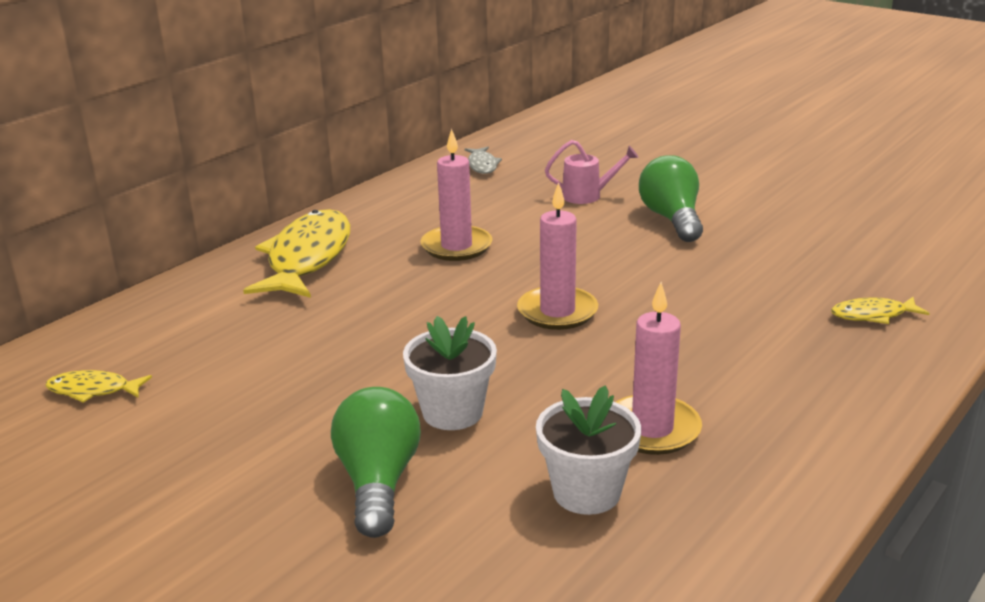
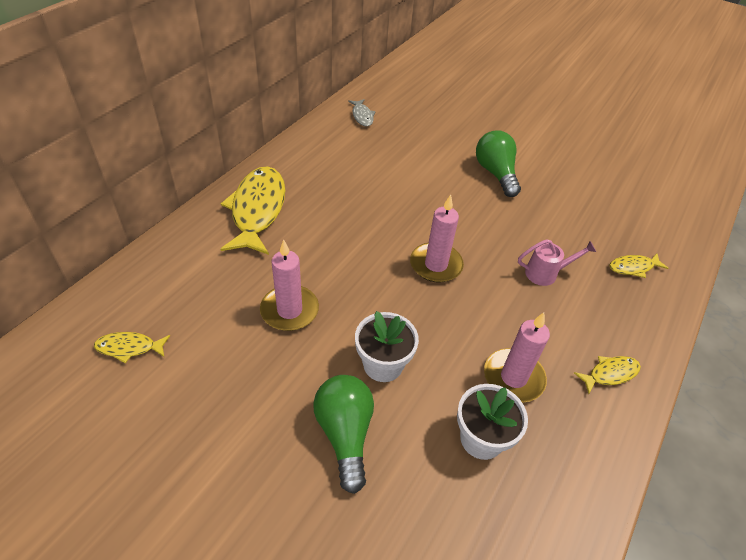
camera: 10 degrees left, 20 degrees up
pink candle [420,129,492,261] -> pink candle moved to [260,239,319,331]
pink watering can [545,140,639,204] -> pink watering can moved to [518,239,596,286]
none -> yellow fish [574,356,641,394]

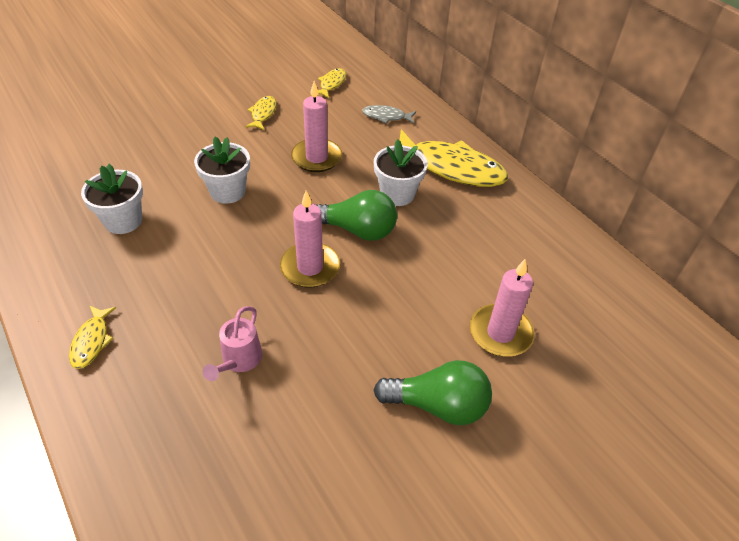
camera: 115 degrees right, 0 degrees up
green light bulb [313,375,374,494] -> green light bulb moved to [315,190,397,241]
grey fish [348,99,376,126] -> grey fish moved to [362,105,416,124]
pink candle [484,312,550,402] -> pink candle moved to [469,259,535,356]
yellow fish [610,253,669,278] -> yellow fish moved to [245,96,277,130]
none -> white flower pot [374,139,428,206]

